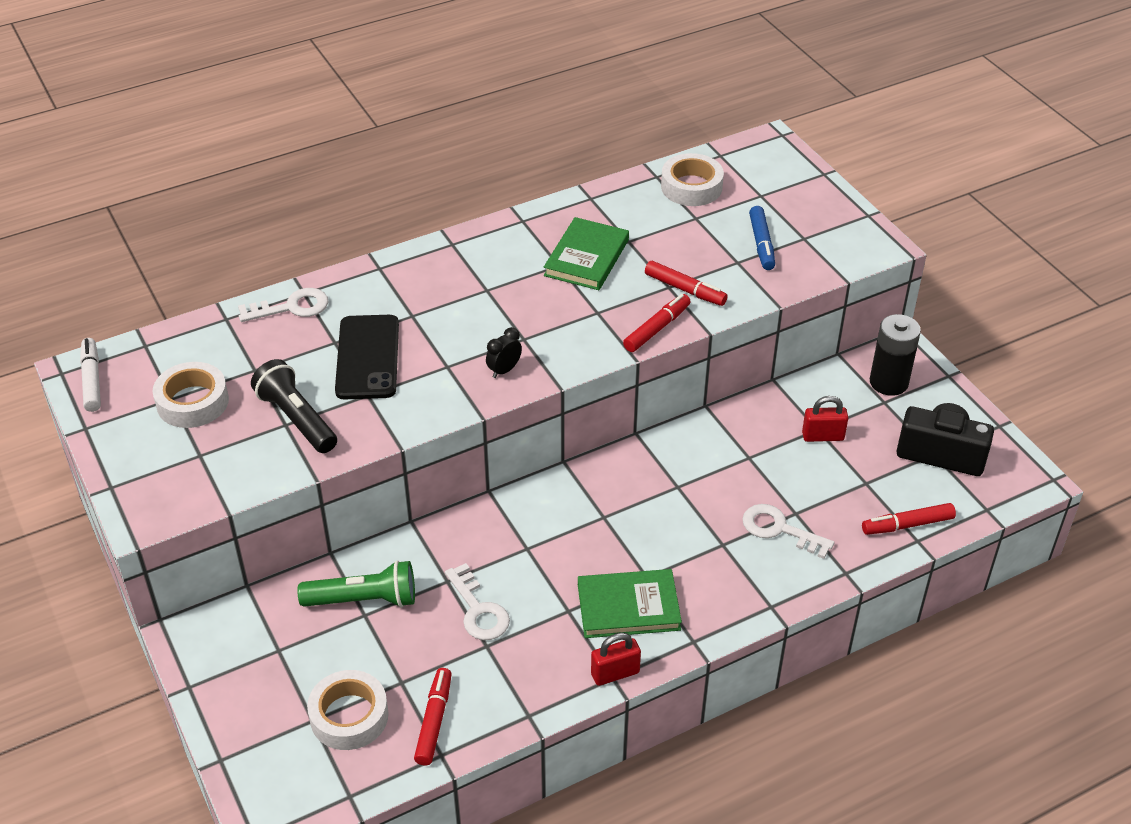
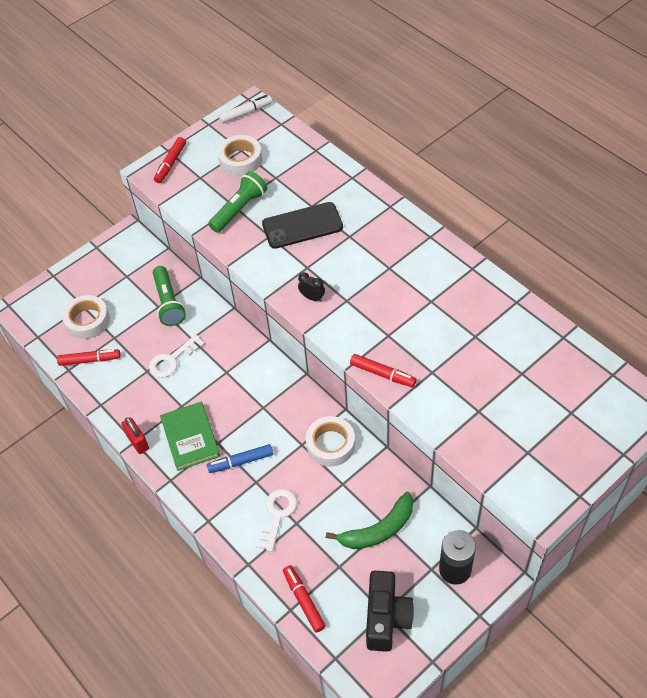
camera: 80 degrees right, 10 degrees up
white key [238,288,328,322] -> none
black flashlight [251,359,337,453] -> green flashlight [208,171,268,233]
green book [544,217,629,290] -> none
red marker [645,261,728,306] -> red marker moved to [154,137,186,183]
white tape [661,153,724,206] -> white tape moved to [306,416,355,466]
blue marker [749,206,775,270] -> blue marker moved to [207,444,273,473]
red padlock [802,396,848,442] -> green banana [325,492,413,549]

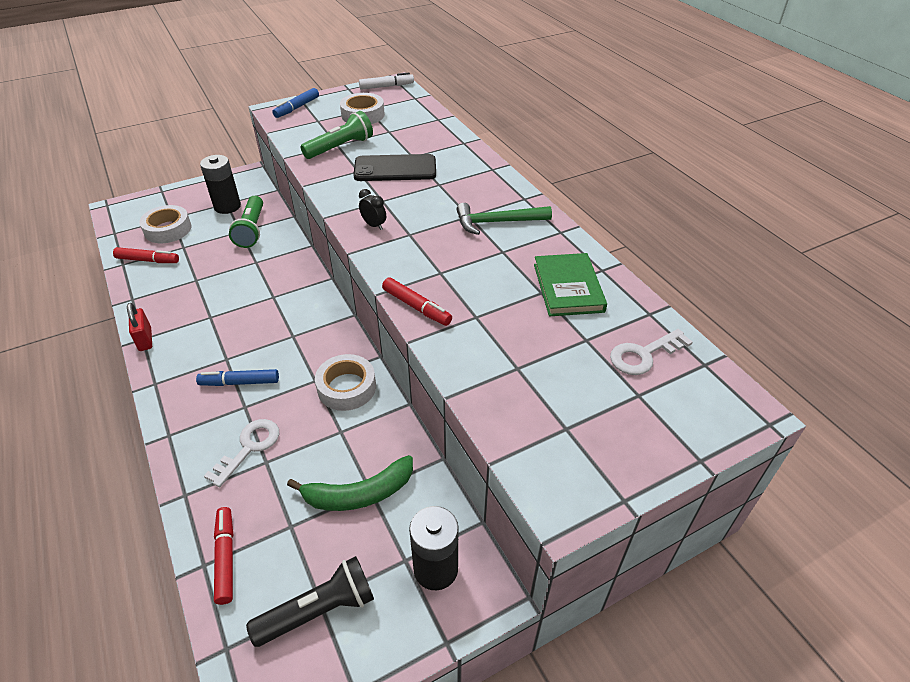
camera: 10 degrees right, 10 degrees down
white key [149,334,205,378] -> white key moved to [610,329,693,375]
red marker [154,137,186,183] -> blue marker [272,88,319,118]
green book [160,402,220,471] -> green book moved to [534,253,607,316]
black camera [366,571,414,652] -> black flashlight [246,556,374,647]
none -> black battery [200,155,241,214]
none -> green hammer [457,203,552,235]

